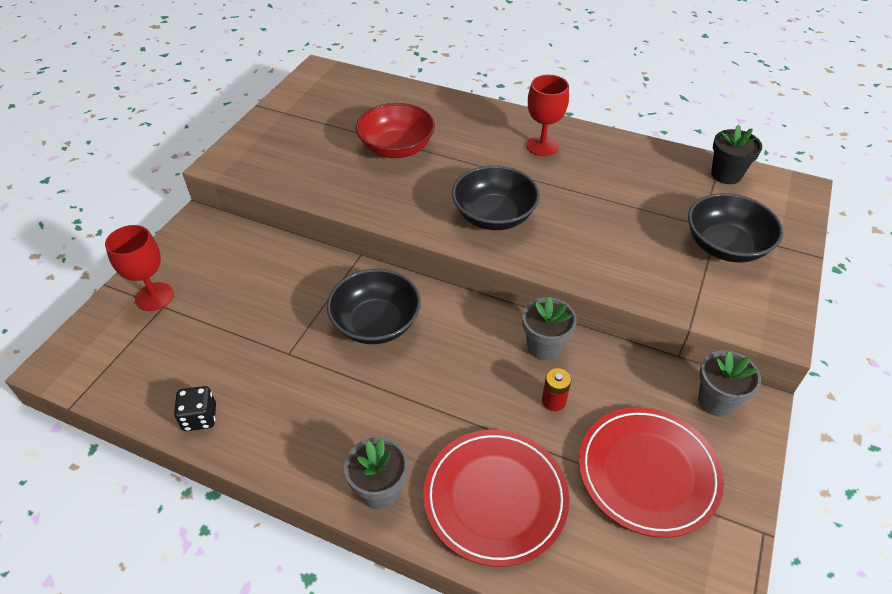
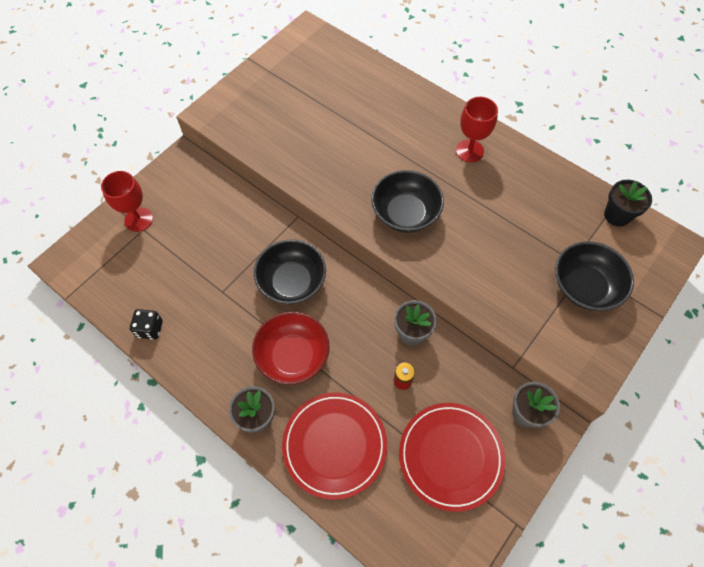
camera: 15 degrees right, 15 degrees up
red bowl [356,103,435,158] -> red bowl moved to [252,312,330,385]

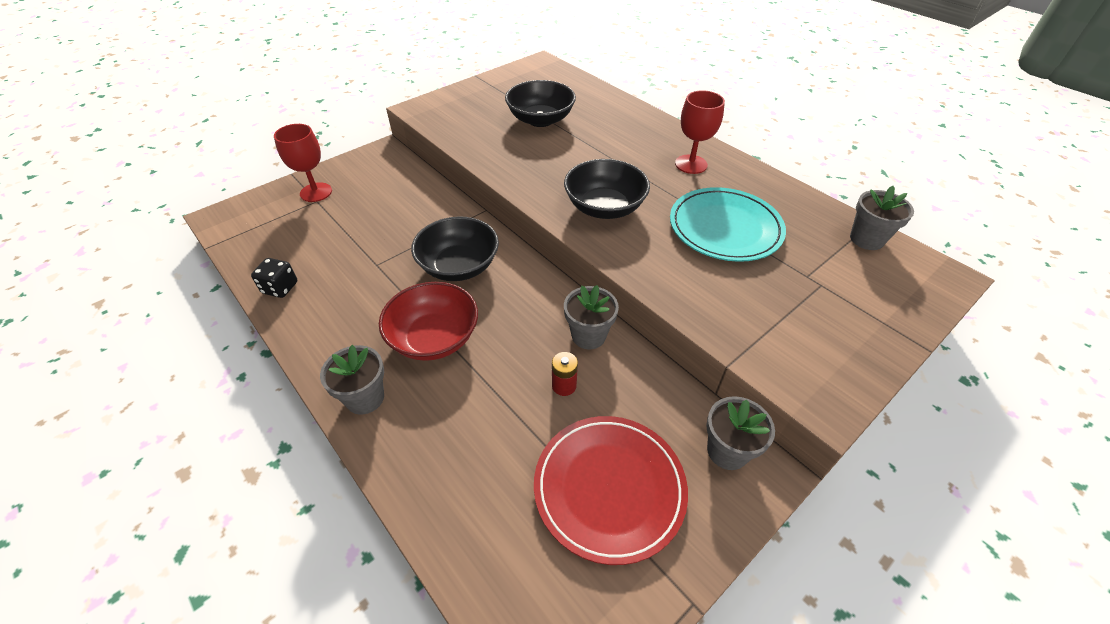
camera: 10 degrees right, 15 degrees down
red plate [282,392,387,500] -> none
black bowl [555,241,634,311] -> black bowl moved to [505,80,576,127]
black flower pot [604,180,652,227] -> grey flower pot [850,186,914,250]
none -> turquoise plate [670,187,786,262]

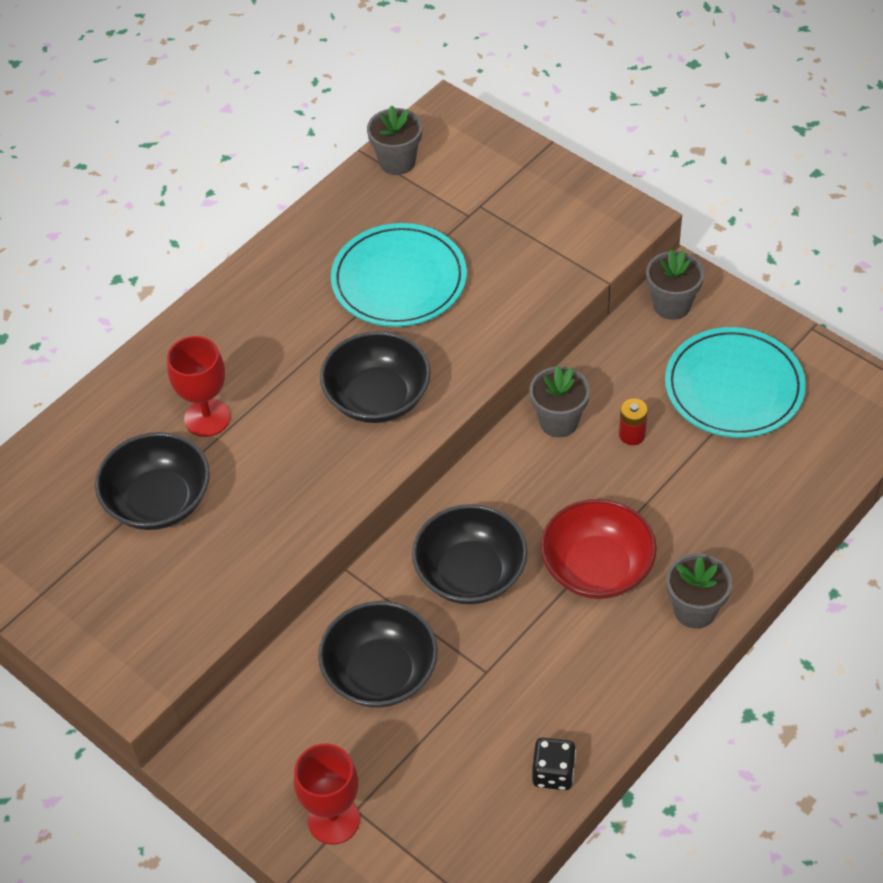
camera: 95 degrees left, 5 degrees up
red plate [534,416,688,565] -> turquoise plate [665,327,806,438]
red goblet [675,90,725,174] -> red goblet moved to [167,336,230,437]
none -> black bowl [318,601,438,707]

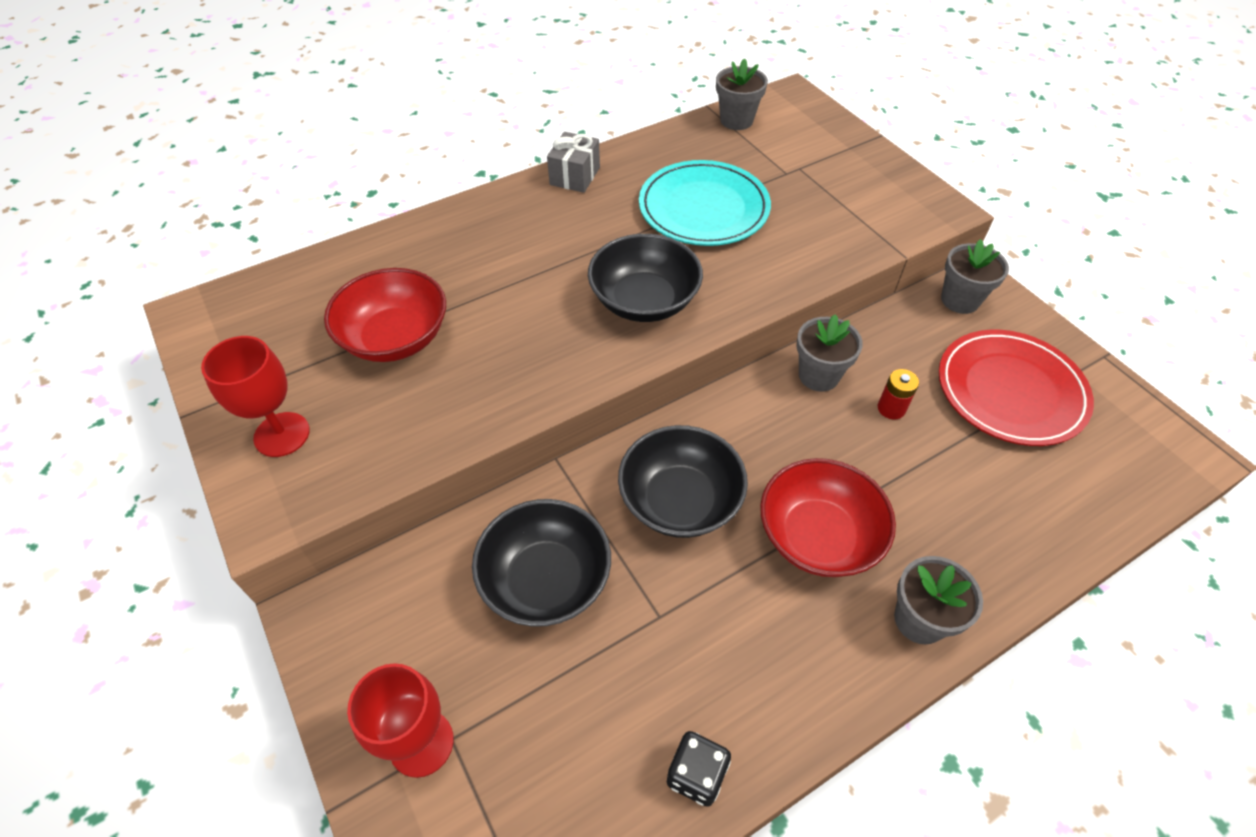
camera: 15 degrees right, 0 degrees up
black bowl [95,432,210,530] -> red bowl [324,268,446,362]
red goblet [167,336,230,437] -> red goblet moved to [201,336,310,457]
turquoise plate [665,327,806,438] -> red plate [939,330,1094,446]
none -> grey gift [547,132,600,193]

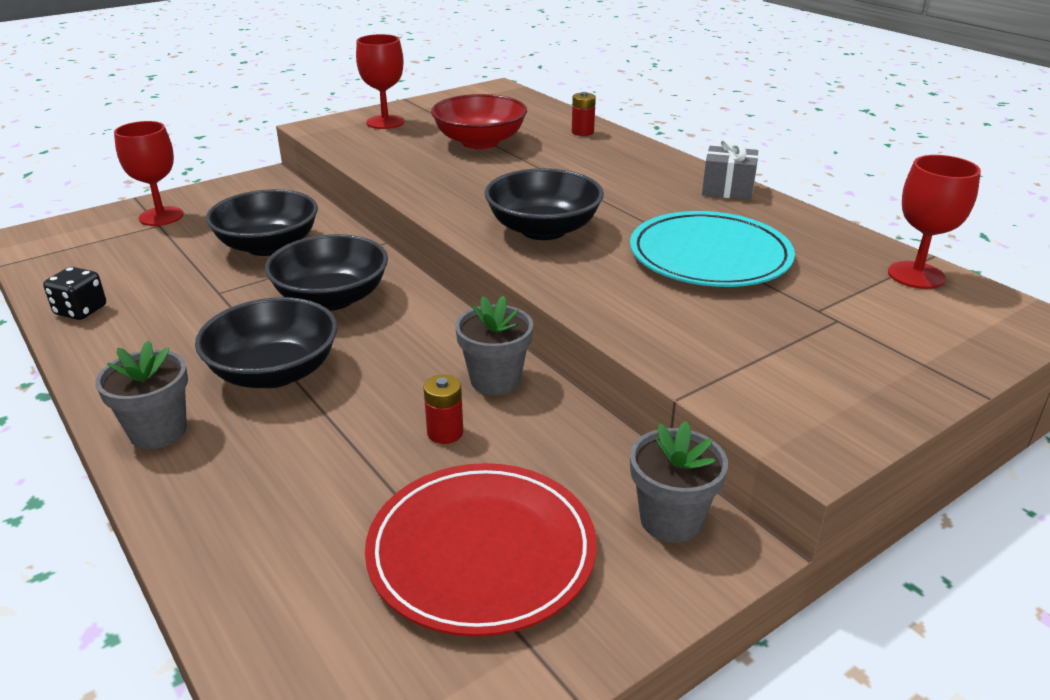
camera: 85 degrees right, 20 degrees down
grey flower pot [716,58,768,130] -> red goblet [888,155,981,289]
red bowl [760,458,896,577] -> black bowl [195,297,338,388]
none -> red battery [572,92,596,136]

